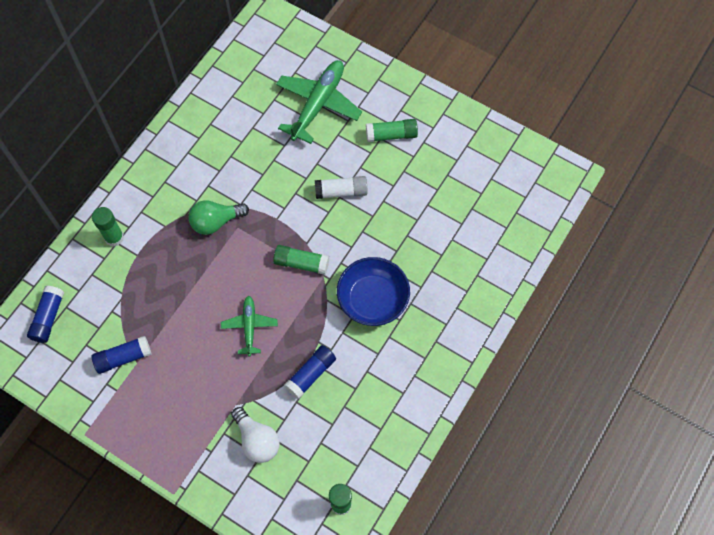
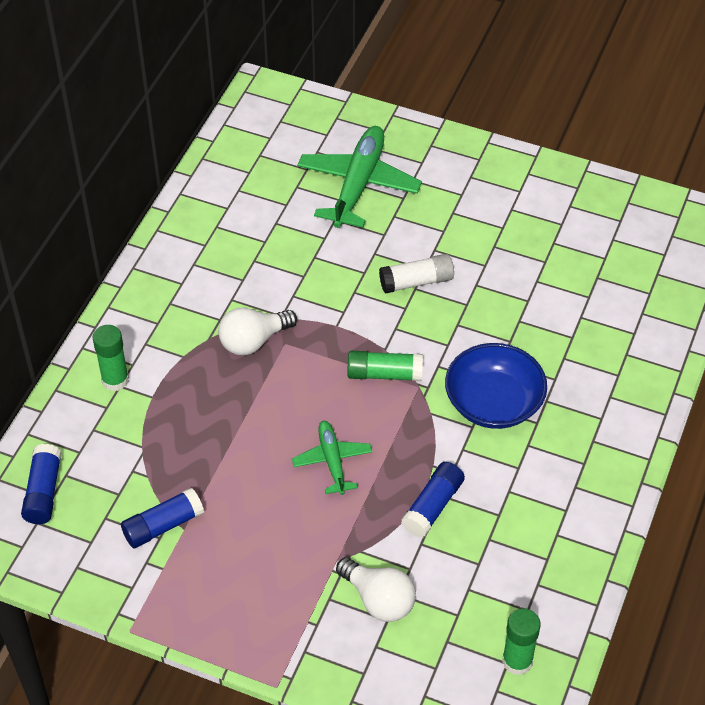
camera: 10 degrees left, 15 degrees down
green light bulb [188,200,249,235] -> white light bulb [218,308,297,355]
green glue stick [366,119,418,142] -> none

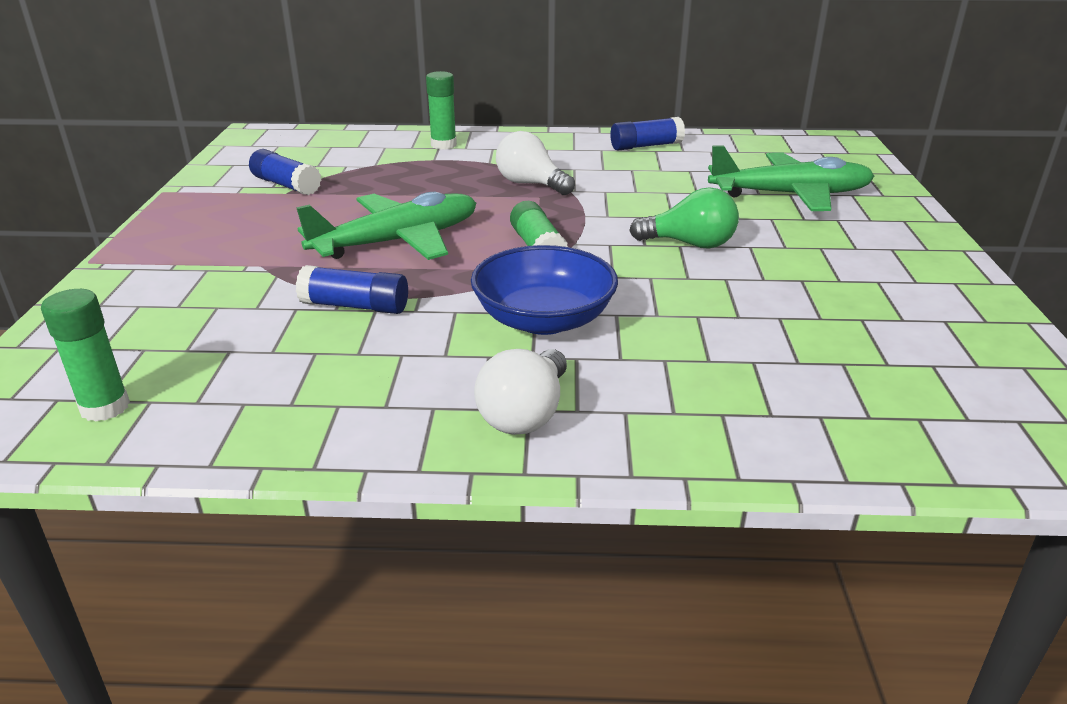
camera: 70 degrees right, 20 degrees down
blue glue stick [21,444,62,524] -> blue glue stick moved to [610,117,685,151]
green plane [292,421,372,495] -> green plane [296,192,476,260], size x1.77
white light bulb [336,557,416,622] -> white light bulb moved to [474,349,567,435]
white glue stick [379,254,454,294] -> green light bulb [629,187,739,249]

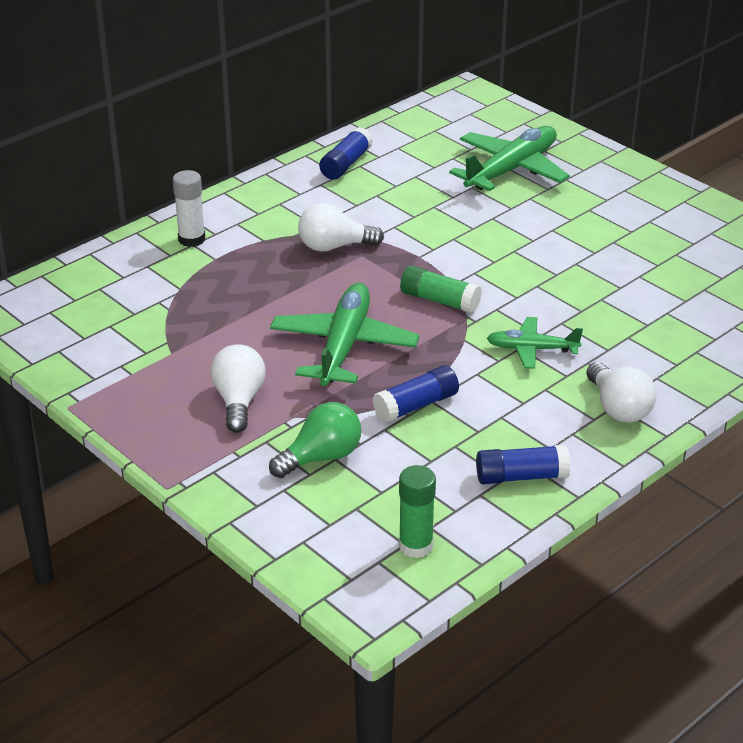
camera: 45 degrees left, 5 degrees up
blue glue stick [249,149,321,195] -> blue glue stick moved to [476,445,570,484]
green glue stick [426,71,457,150] -> white glue stick [173,170,205,247]
blue bowl [471,245,618,335] -> green plane [487,317,583,369]
green light bulb [629,187,739,249] -> green light bulb moved to [269,402,361,478]
none -> white light bulb [210,344,266,433]

